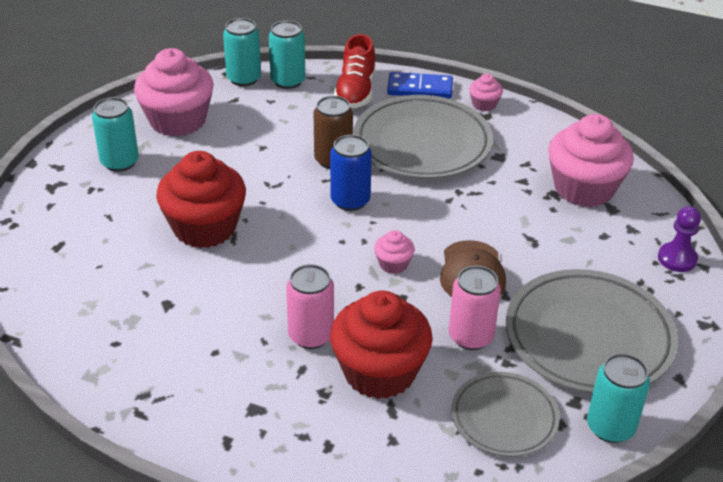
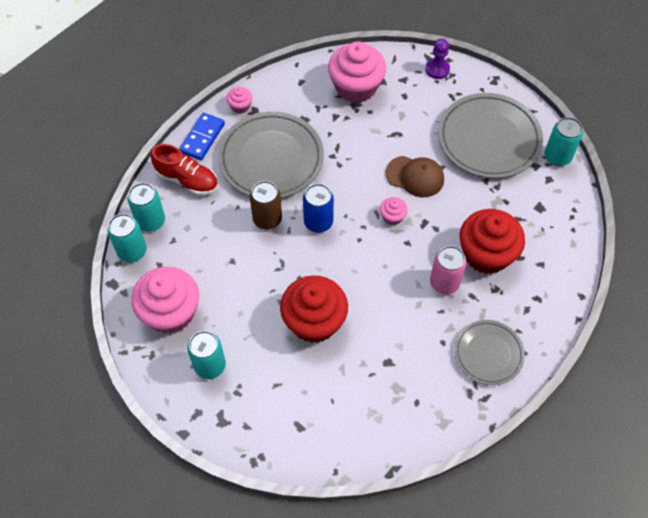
camera: 70 degrees left, 20 degrees up
pink can [449,266,501,350] -> none
grey plate [451,372,559,457] -> grey plate moved to [454,320,525,385]

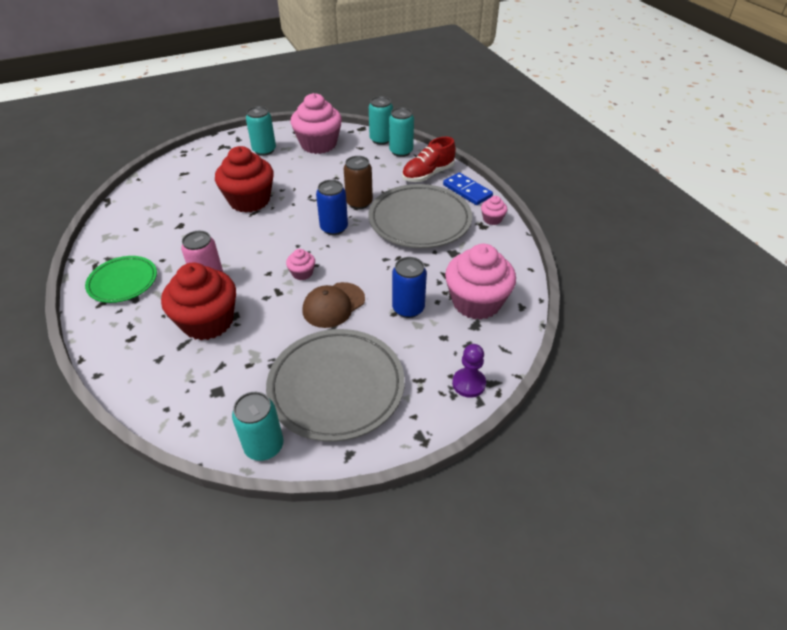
camera: 115 degrees right, 15 degrees down
grey plate [454,320,525,385] -> green plate [85,256,157,303]
none -> blue can [392,257,427,318]

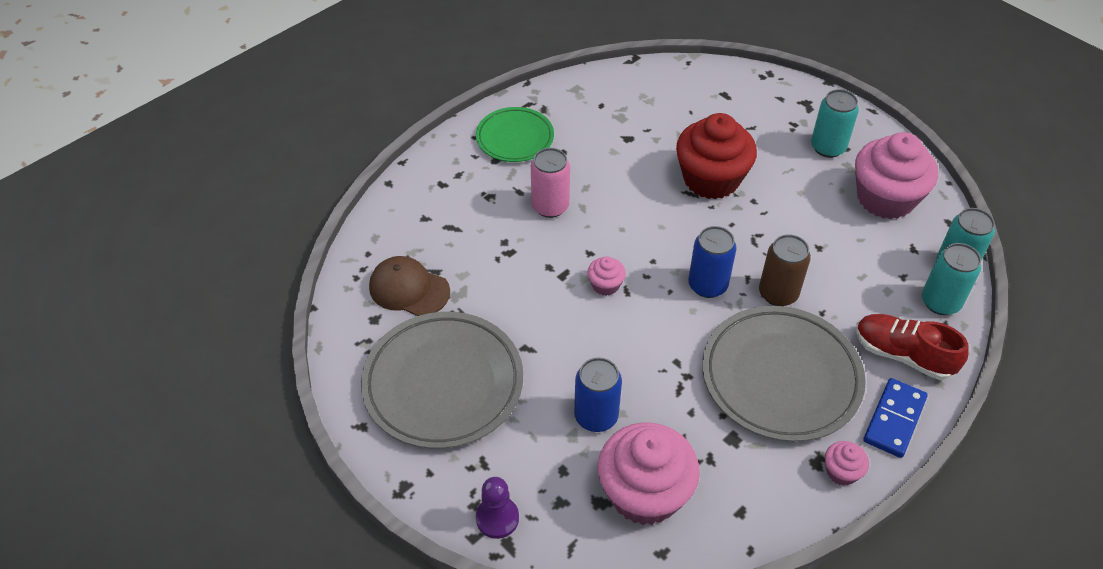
camera: 70 degrees right, 5 degrees up
red cupcake [161,263,236,340] -> none
turquoise can [232,392,284,461] -> none
brown cap [303,282,365,328] -> brown cap moved to [369,256,450,316]

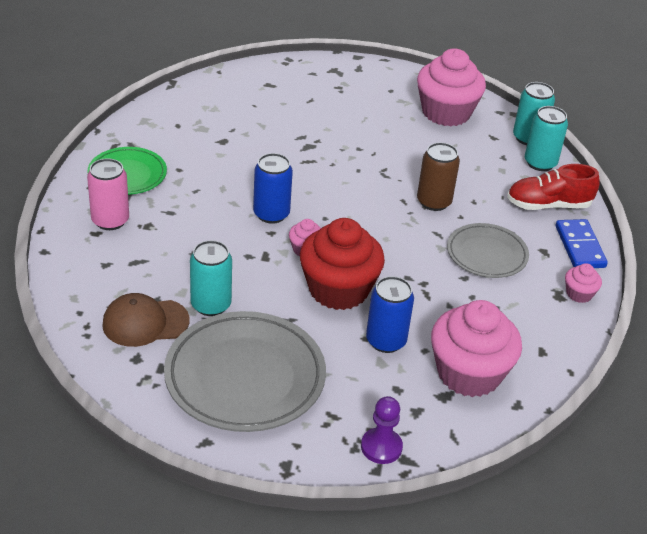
camera: 40 degrees left, 10 degrees down
pink can [531,148,570,218] -> pink can moved to [87,158,129,230]
red cupcake [676,113,757,199] -> red cupcake moved to [300,218,385,310]
blue can [688,226,737,298] -> blue can moved to [253,153,293,224]
grey plate [702,306,866,442] -> grey plate [447,223,529,278], size x0.59
turquoise can [811,89,859,158] -> turquoise can moved to [190,240,232,316]

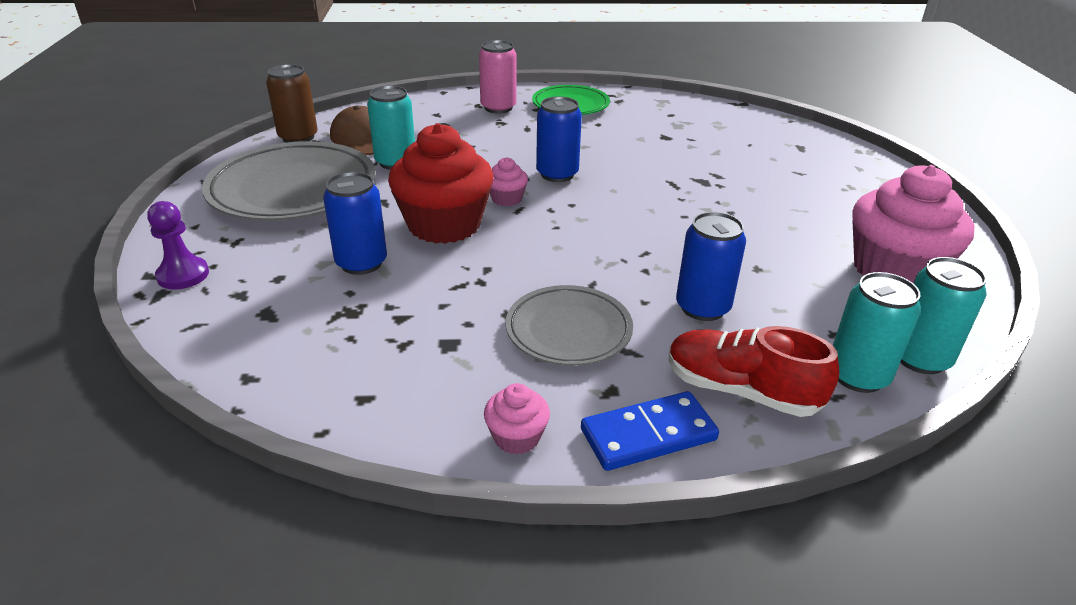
camera: 80 degrees right, 5 degrees down
brown can [417,142,460,211] -> brown can moved to [266,64,318,143]
pink cupcake [431,300,522,397] -> none
red shoe [507,164,600,210] -> red shoe turned 45 degrees counterclockwise [669,326,839,417]
none -> blue can [676,212,746,321]

